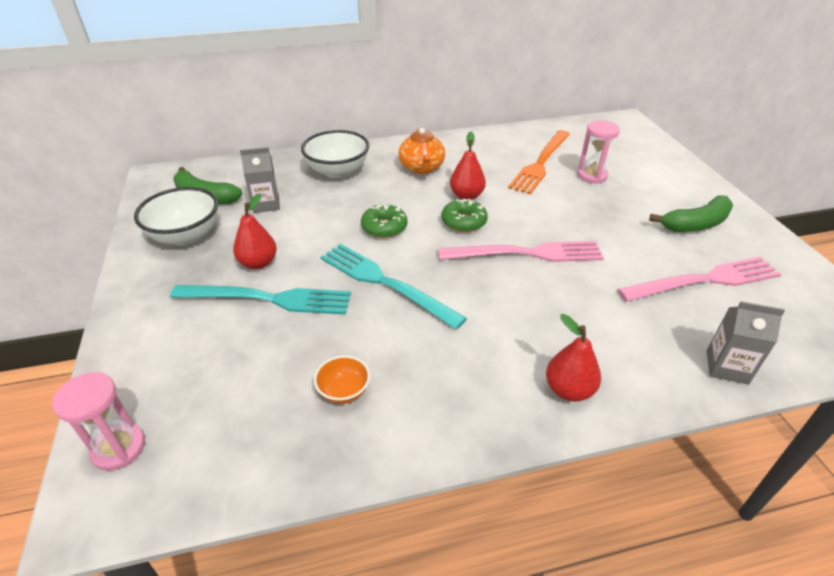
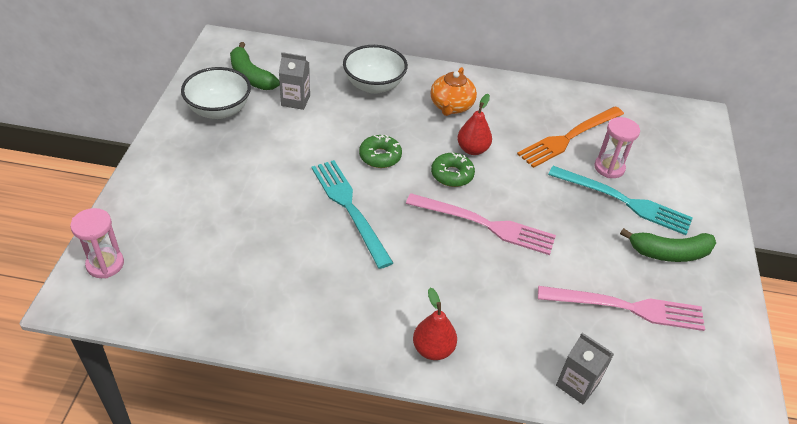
camera: 20 degrees right, 5 degrees up
turquoise fork [170,285,351,315] -> turquoise fork moved to [548,166,693,235]
red pear [233,193,277,269] -> none
orange bowl [314,356,370,404] -> none

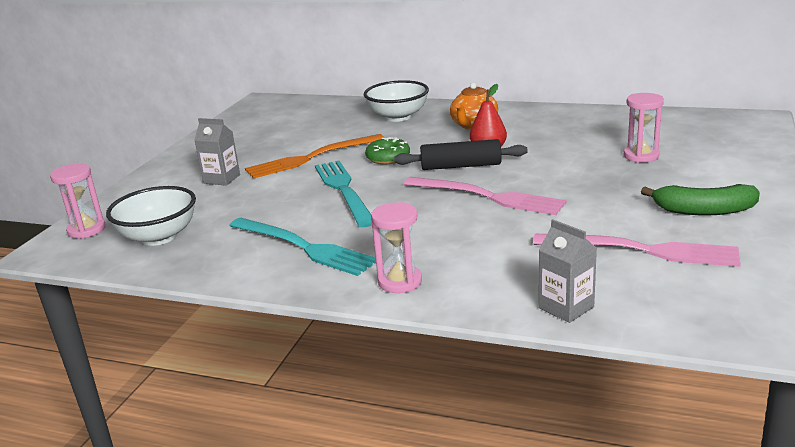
camera: 15 degrees right, 20 degrees down
white bowl [181,67,251,119] -> white bowl moved to [106,186,196,246]
green banana [230,42,280,90] -> none
grey carton [279,52,310,110] -> grey carton moved to [194,118,240,186]
red pear [413,288,457,360] -> pink hourglass [371,202,422,293]
green donut [431,152,475,187] -> black rolling pin [394,139,528,170]
orange fork [517,106,624,168] -> orange fork moved to [245,134,385,179]
turquoise fork [548,166,693,235] -> turquoise fork moved to [229,218,376,276]

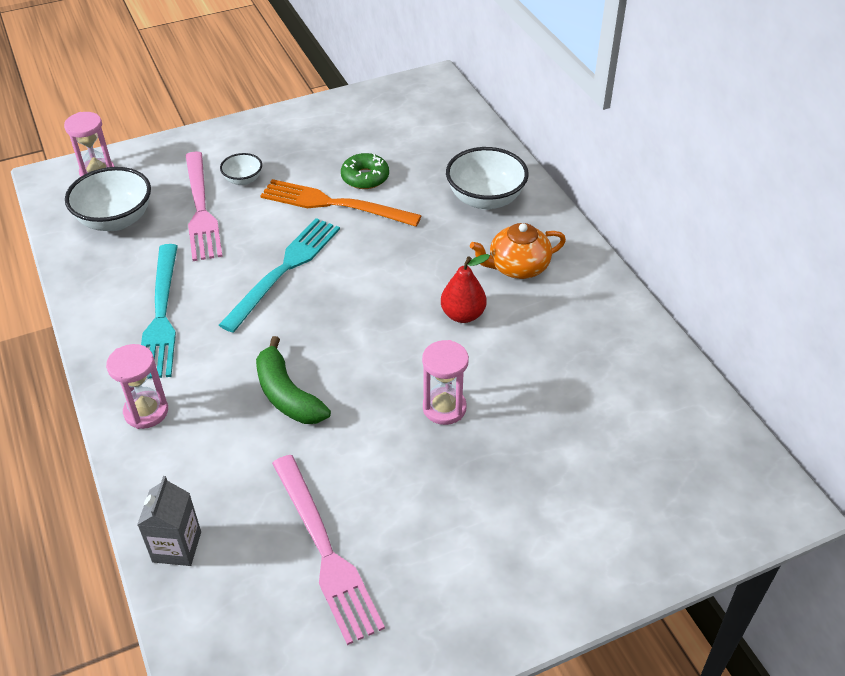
camera: 45 degrees right, 20 degrees up
grey carton [194,118,240,186] -> white bowl [220,153,262,185]
green donut [365,137,410,164] -> green donut moved to [341,153,389,189]
black rolling pin [394,139,528,170] -> none
pink fork [404,177,567,215] -> pink fork moved to [185,152,223,261]
pink hourglass [624,93,664,163] -> pink hourglass moved to [422,340,469,425]
green banana [641,184,760,215] -> green banana moved to [256,336,331,424]

